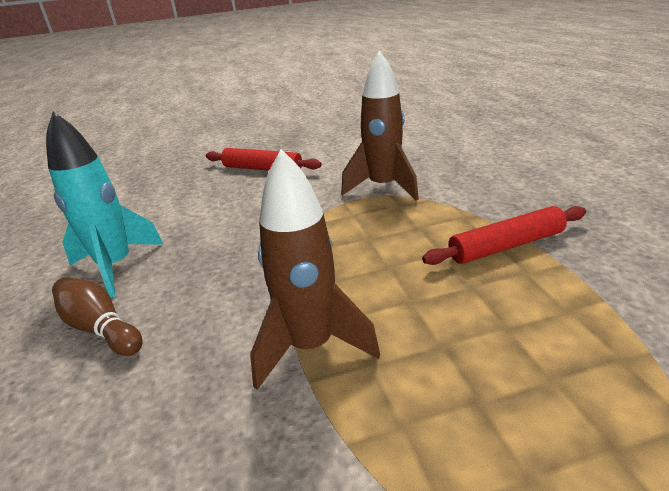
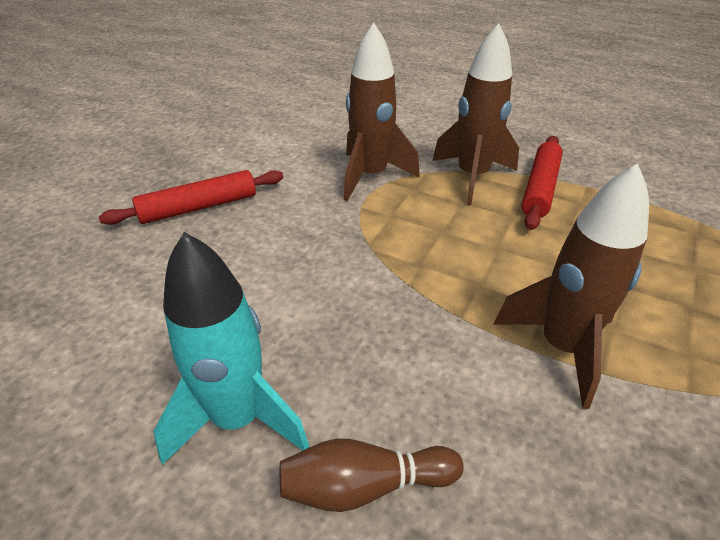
camera: 50 degrees left, 10 degrees up
none -> brown rocket [432,23,519,205]

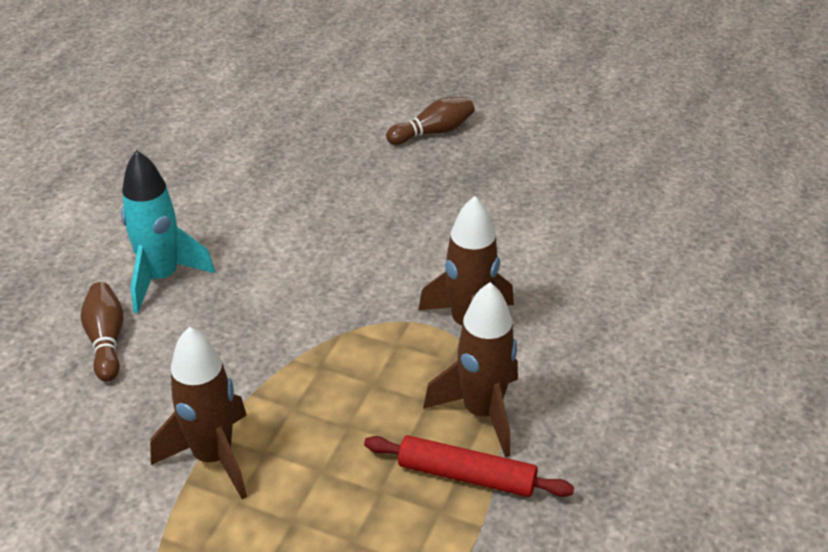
camera: 85 degrees right, 0 degrees up
red rolling pin [99,170,284,225] -> none
none -> brown bowling pin [386,97,475,145]

